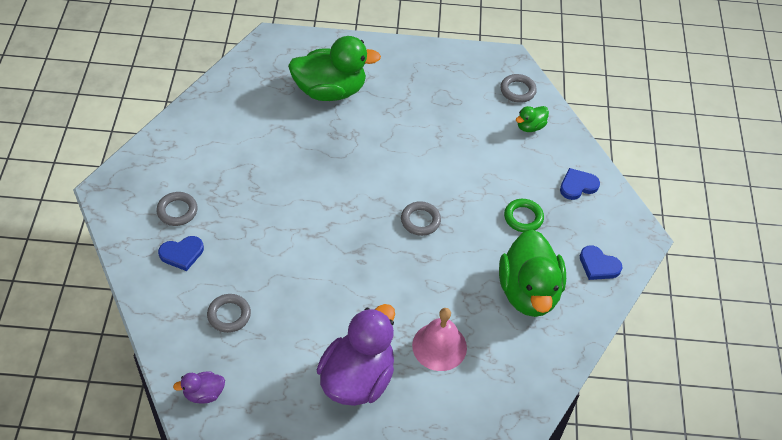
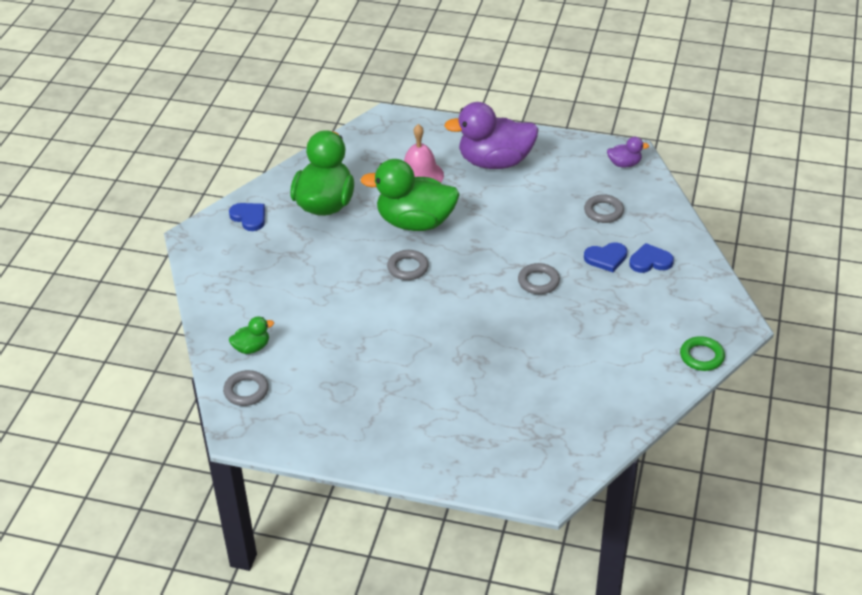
camera: 165 degrees left, 10 degrees down
grey ring [156,192,198,226] -> grey ring moved to [518,263,560,294]
green duck [288,36,381,101] -> green duck moved to [360,159,460,231]
purple duck [317,304,395,406] -> purple duck turned 45 degrees clockwise [444,102,539,169]
green ring [504,199,544,232] -> green ring moved to [680,336,725,371]
blue heart [560,168,600,200] -> blue heart moved to [584,242,627,272]

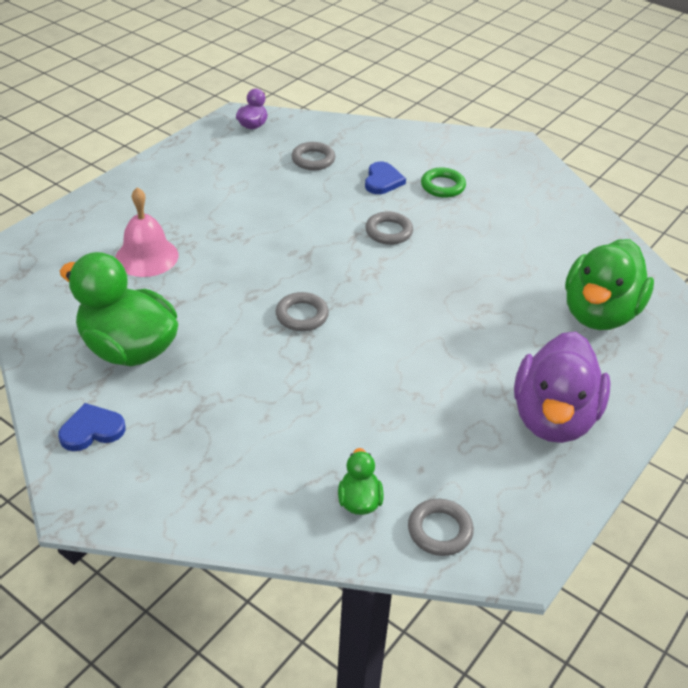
camera: 70 degrees left, 0 degrees up
green duck [360,159,460,231] -> green duck moved to [565,239,654,330]
purple duck [444,102,539,169] -> purple duck moved to [514,331,611,443]
blue heart [629,243,674,273] -> none
green ring [680,336,725,371] -> green ring moved to [421,168,466,198]

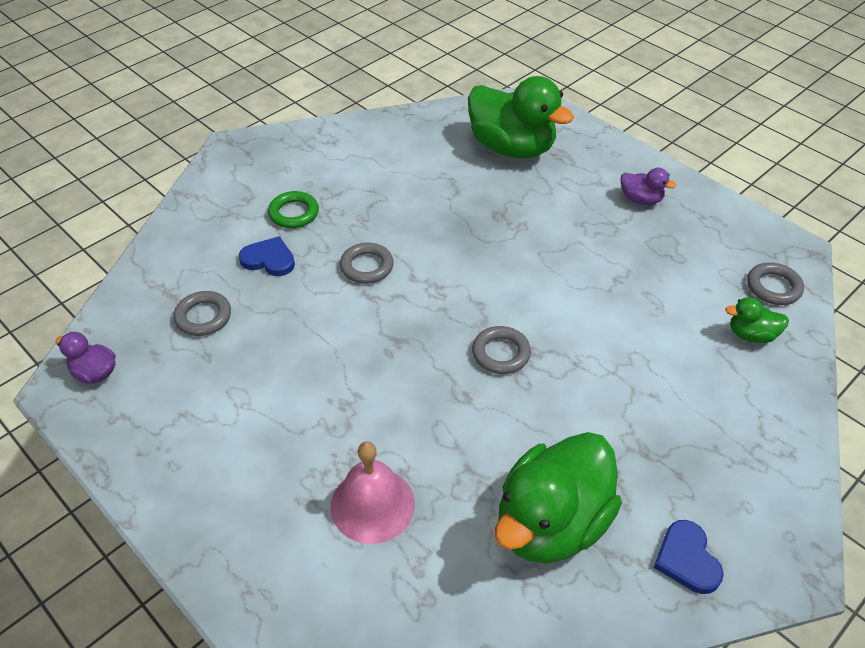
camera: 80 degrees left, 5 degrees up
purple duck [514,331,611,443] -> purple duck [621,168,676,205], size x0.45

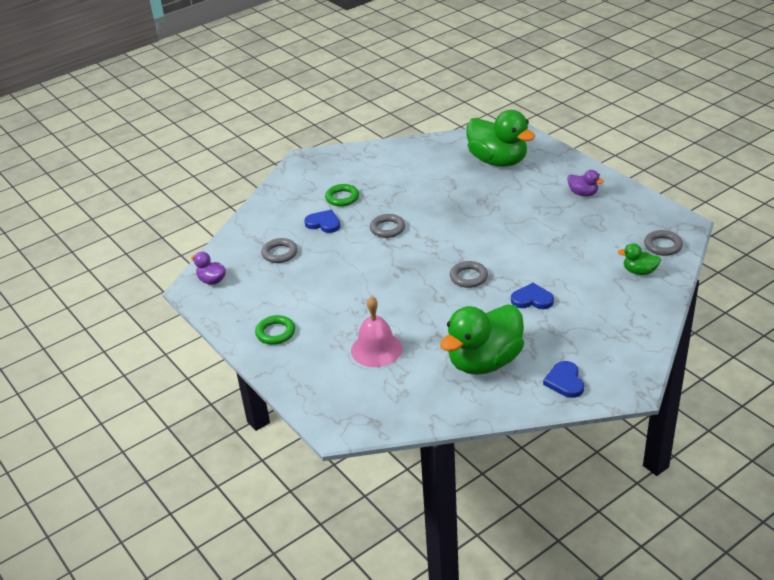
camera: 10 degrees right, 10 degrees down
none -> green ring [255,315,295,345]
none -> blue heart [511,283,554,309]

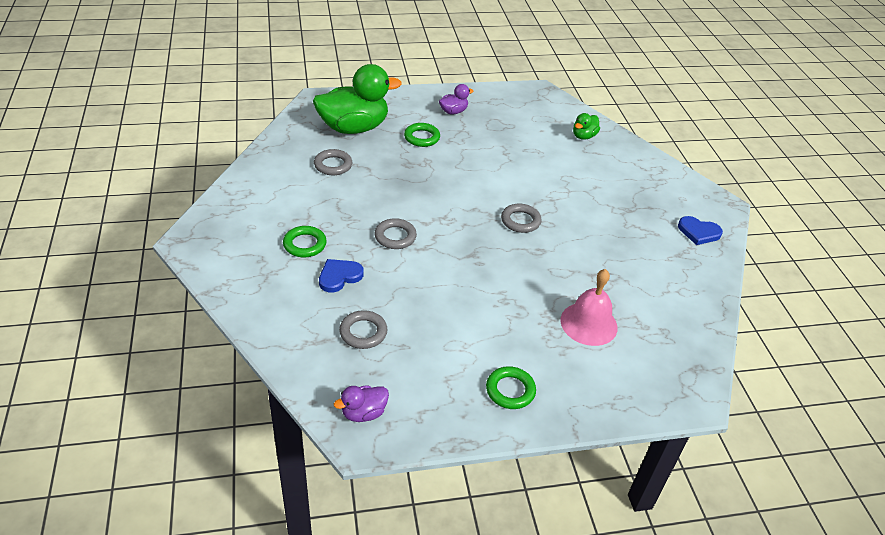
camera: 70 degrees left, 5 degrees up
green duck [440,304,524,375] -> none
blue heart [511,283,554,309] -> none
grey ring [644,230,683,256] -> grey ring moved to [314,149,352,175]
none -> green ring [404,123,440,147]

